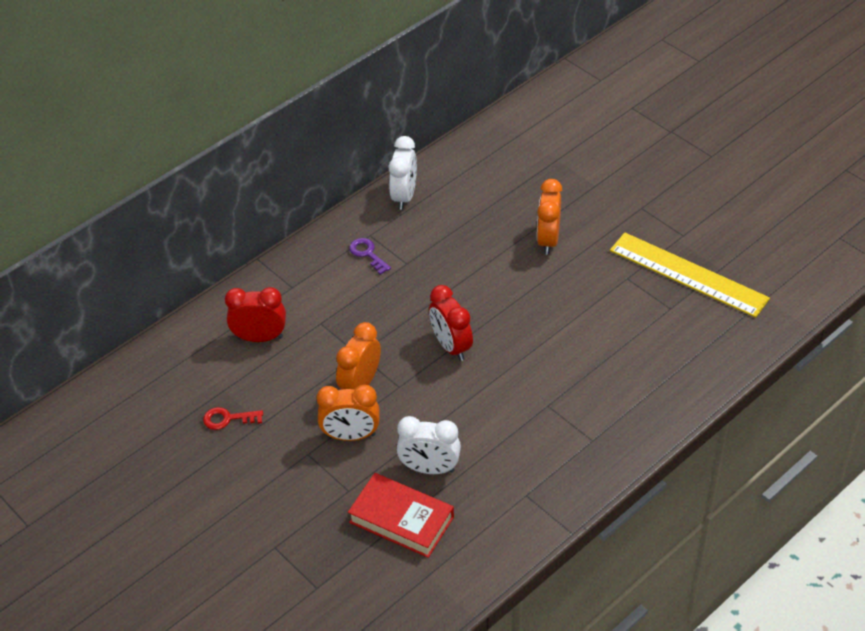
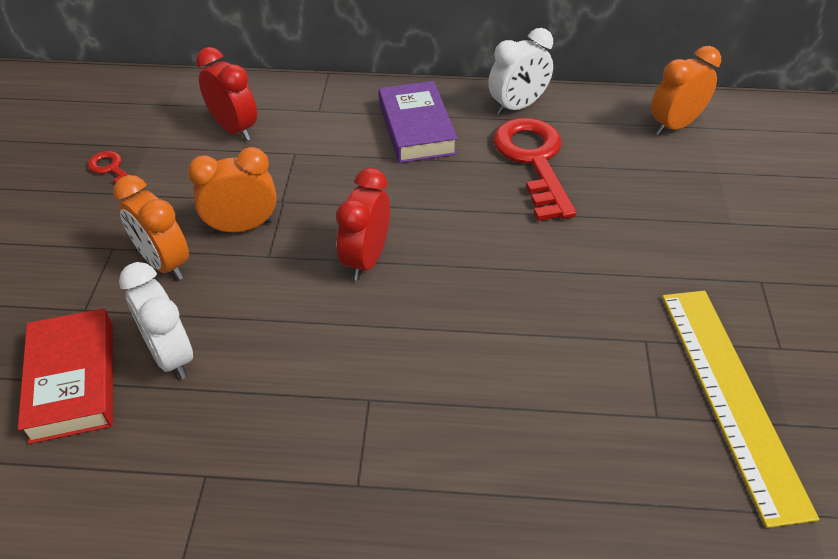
camera: 45 degrees right, 0 degrees up
purple key [349,238,391,275] -> purple book [379,81,458,163]
orange clock [537,179,562,255] -> orange clock moved to [651,46,721,135]
none -> red key [493,118,576,221]

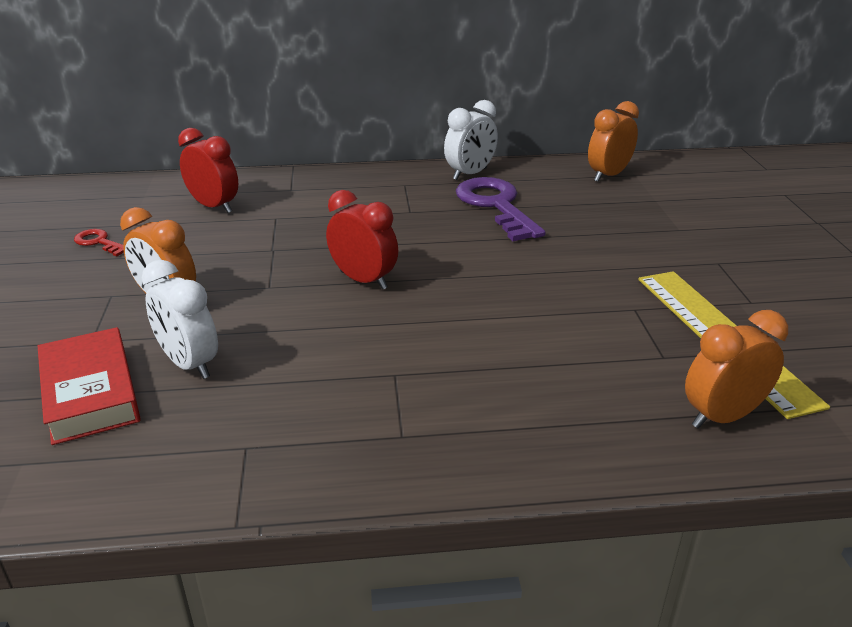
camera: 10 degrees left, 15 degrees down
orange clock [188,147,277,234] -> orange clock moved to [685,310,788,429]
red clock [336,168,390,281] -> red clock turned 120 degrees clockwise [326,190,398,290]
purple book [379,81,458,163] -> none
red key [493,118,576,221] -> purple key [456,177,546,241]

